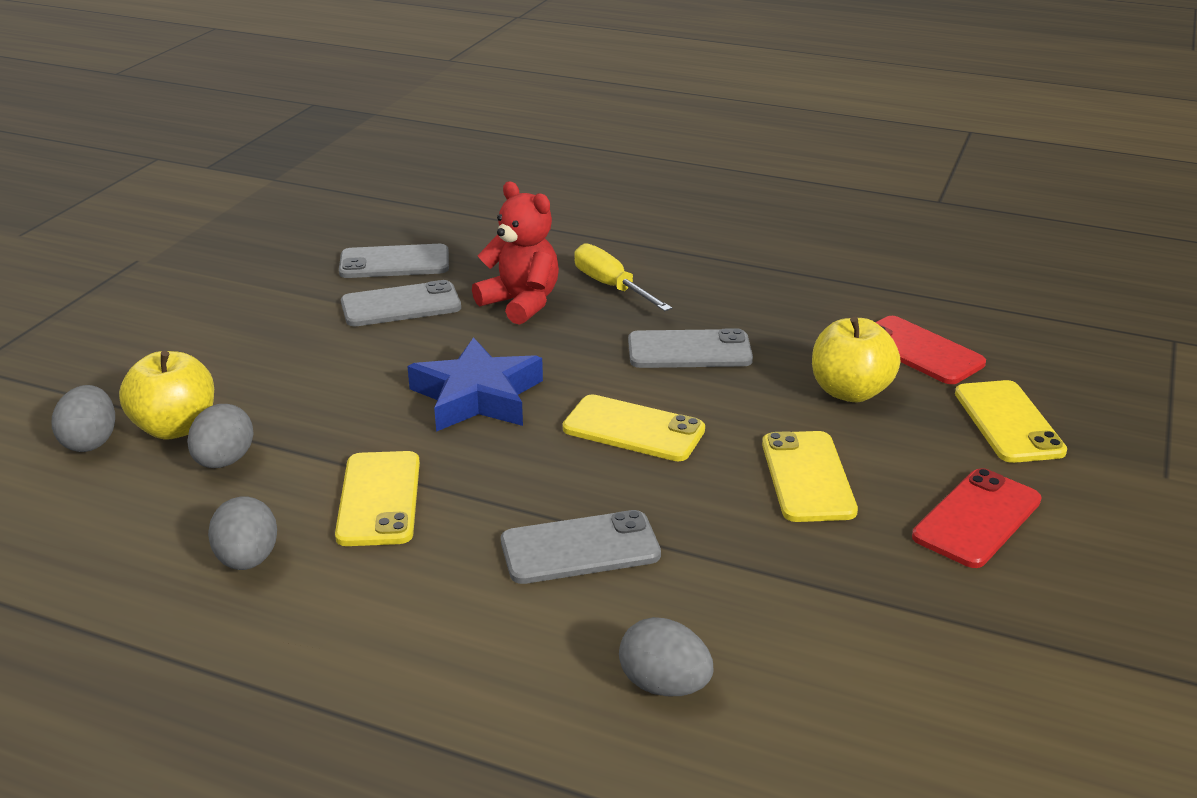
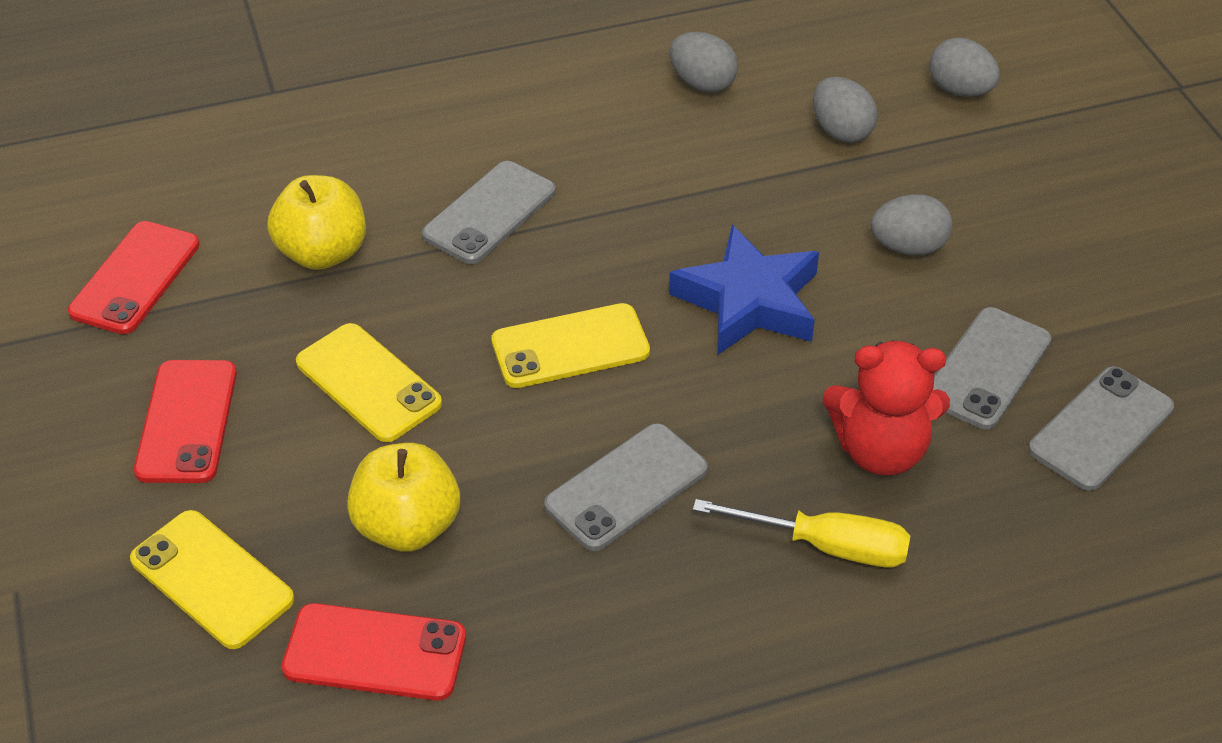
camera: 140 degrees right, 15 degrees up
yellow apple [119,351,214,440] -> yellow apple moved to [267,175,366,270]
yellow phone [335,451,420,546] -> none
grey egg [619,617,713,696] -> grey egg moved to [871,194,952,255]
none -> red phone [68,221,200,334]

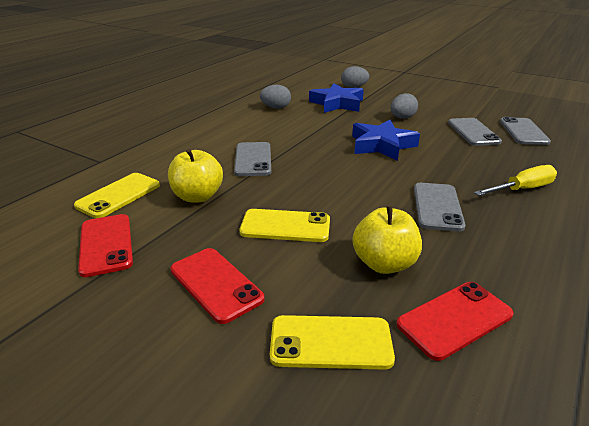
camera: 40 degrees left, 15 degrees down
yellow phone [491,303,650,388] -> yellow phone moved to [74,173,160,218]
grey egg [813,77,878,143] -> blue star [309,83,364,113]
red teddy bear [823,340,950,475] -> none

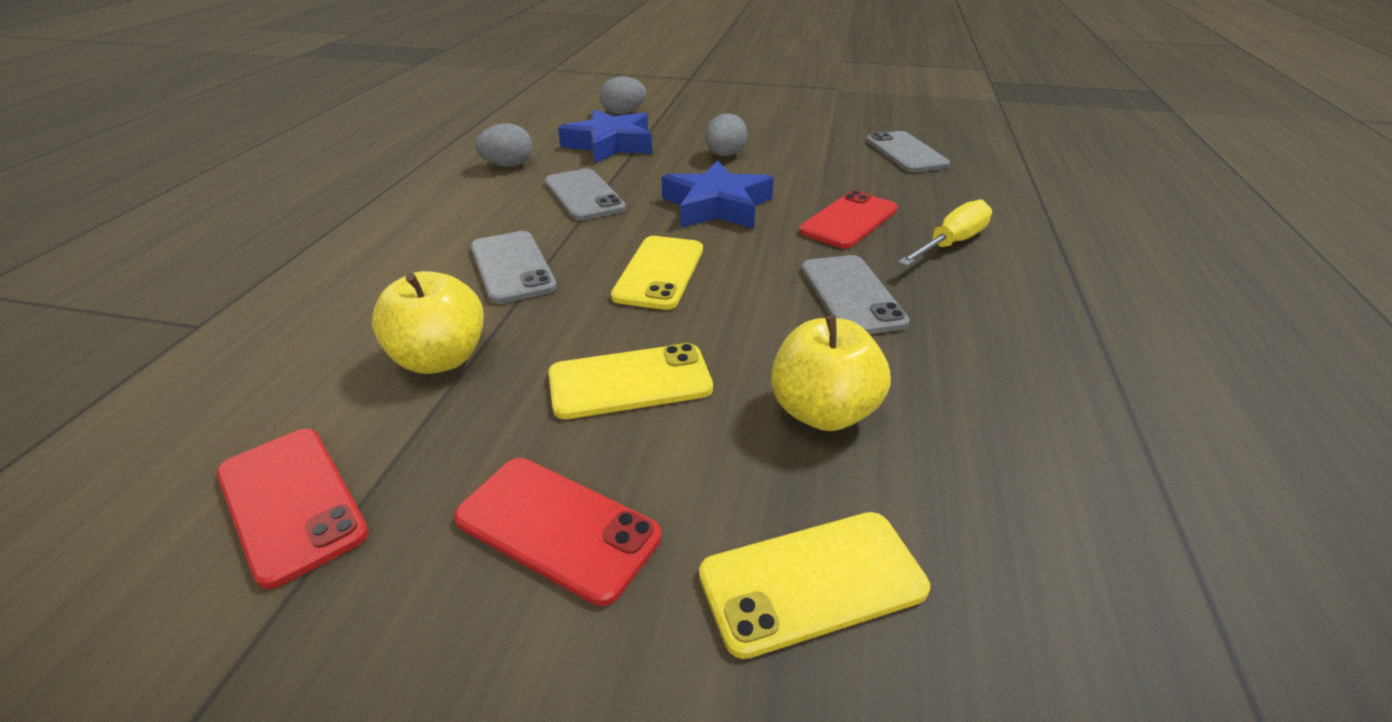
camera: 20 degrees left, 5 degrees up
yellow phone [74,173,160,218] -> yellow phone moved to [611,236,703,310]
red phone [396,282,514,361] -> red phone moved to [799,190,898,249]
grey phone [448,118,502,146] -> grey phone moved to [545,168,626,221]

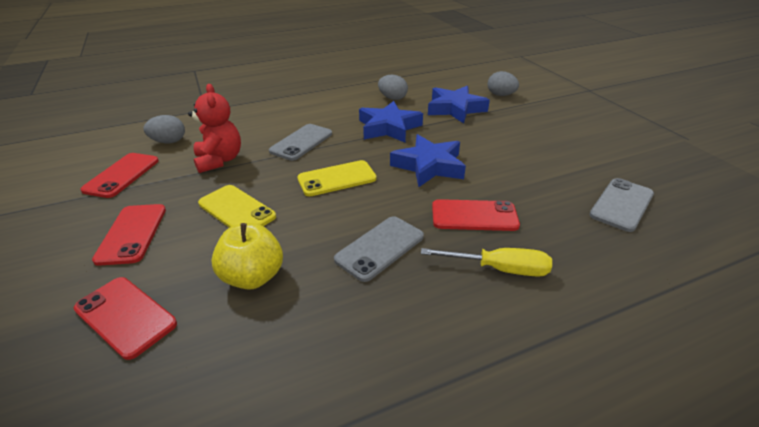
camera: 55 degrees right, 0 degrees up
yellow apple [372,271,484,374] -> red teddy bear [188,84,241,173]
grey phone [545,168,626,221] -> blue star [359,101,423,142]
yellow phone [699,512,930,659] -> red phone [74,277,177,360]
grey egg [705,113,747,156] -> grey egg moved to [143,115,185,143]

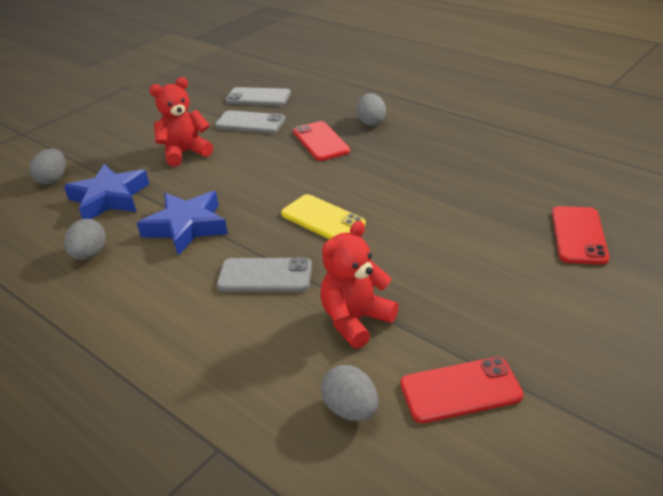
camera: 115 degrees left, 0 degrees up
red phone [92,204,166,266] -> none
yellow phone [198,185,276,228] -> none
yellow apple [211,223,283,290] -> none
grey phone [334,216,424,282] -> grey phone moved to [215,110,286,134]
blue star [390,134,466,187] -> none
yellow screwdriver [421,248,552,277] -> grey egg [357,93,386,126]
none -> red teddy bear [149,77,213,167]

